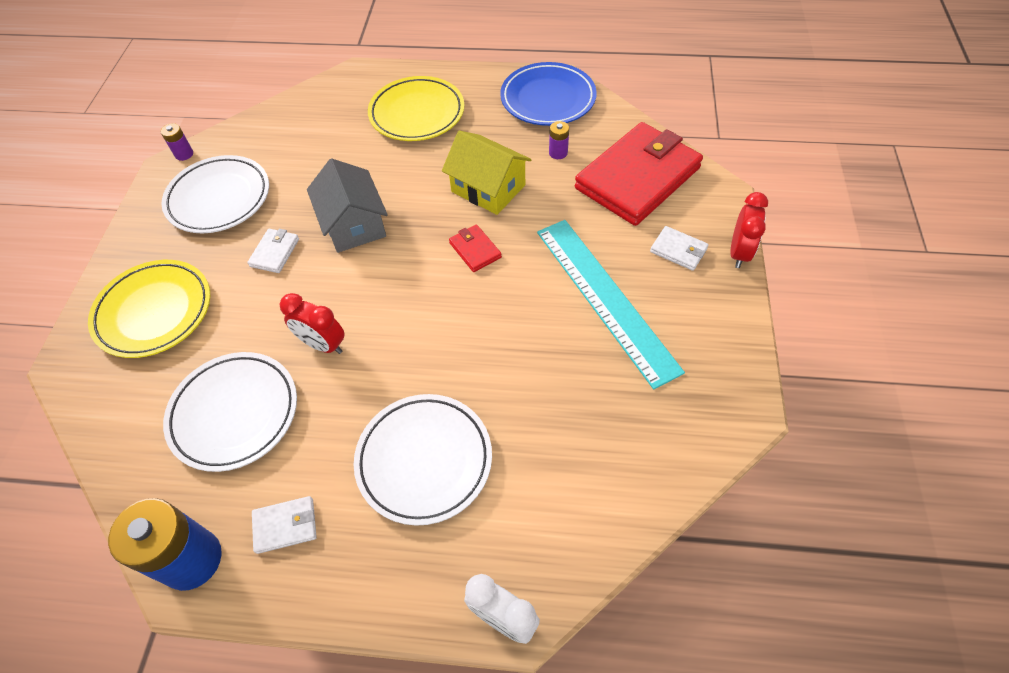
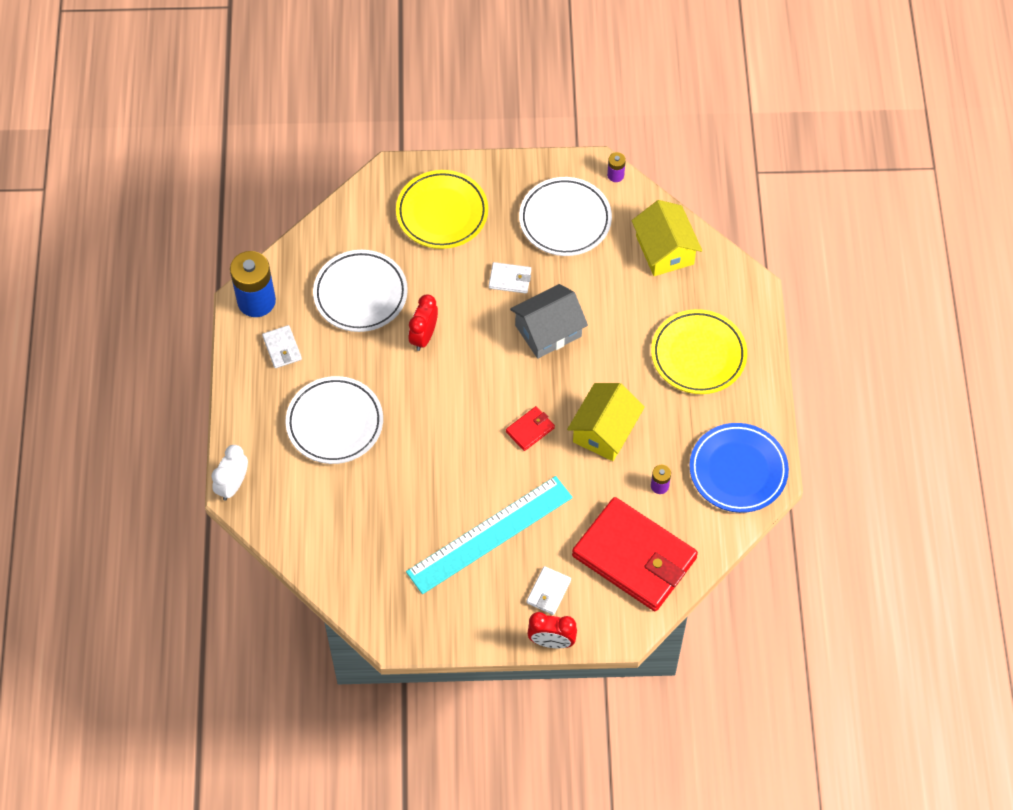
camera: 80 degrees right, 5 degrees up
none -> yellow house [631,200,702,276]

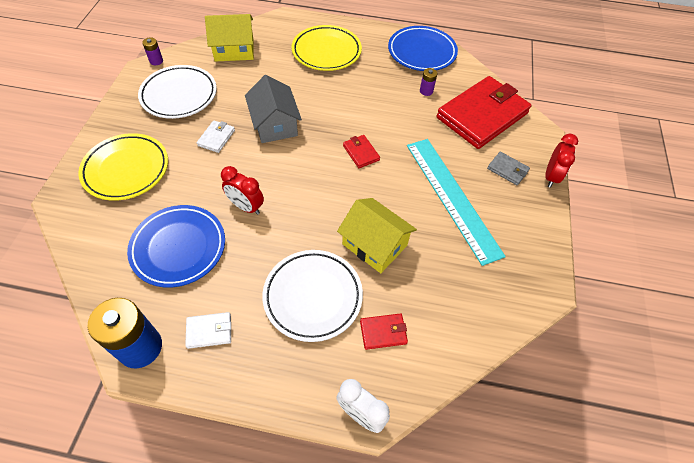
camera: 80 degrees left, 5 degrees down
white plate [313,250,408,332] -> blue plate [127,205,225,287]
white wallet [526,566,571,615] -> grey wallet [487,152,530,185]
yellow house [567,383,645,461] -> yellow house moved to [337,198,417,273]
none -> red wallet [360,313,408,350]

